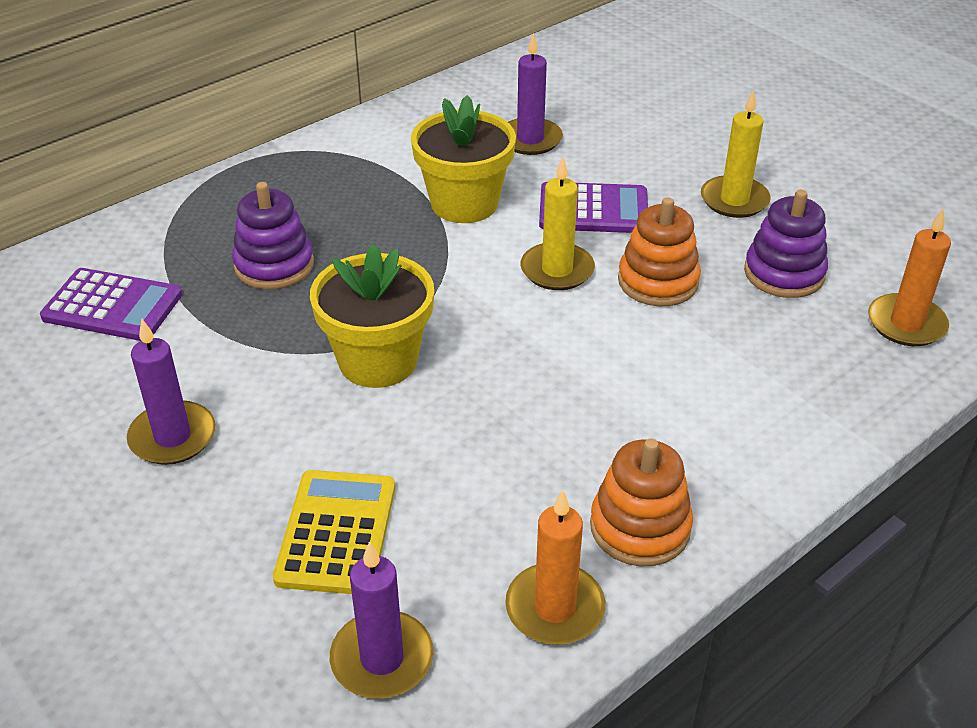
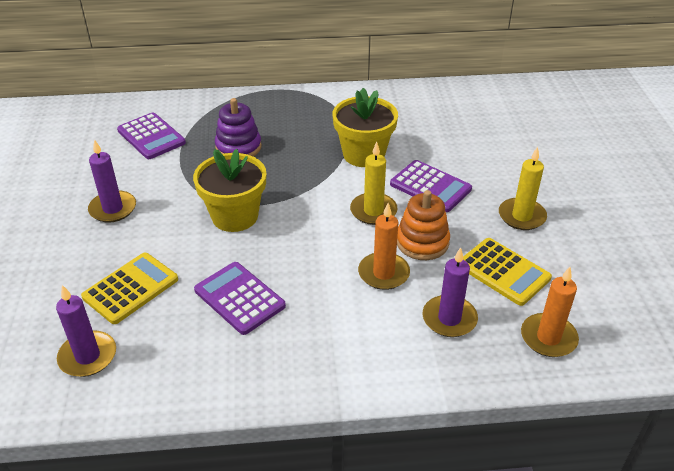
camera: 35 degrees right, 0 degrees up
orange candle [505,490,605,645] -> orange candle moved to [358,203,410,290]
purple candle [508,33,563,155] -> purple candle moved to [423,247,478,337]
orange stacking toy [590,438,693,566] -> none
purple stacking toy [744,190,828,298] -> yellow calculator [463,238,552,306]
none -> purple calculator [194,262,286,335]

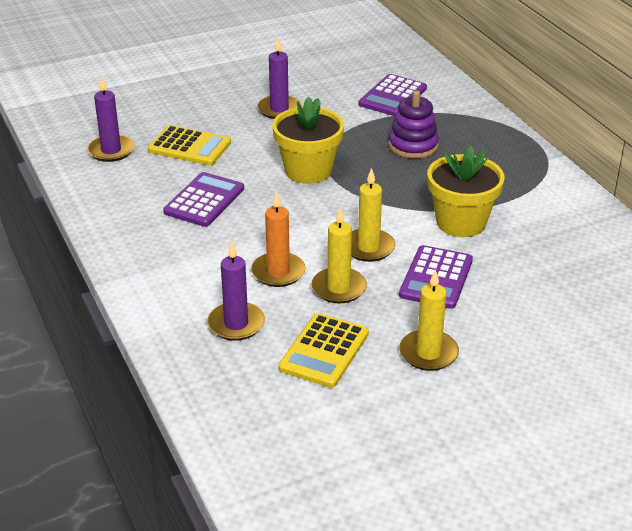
camera: 70 degrees right, 5 degrees down
orange stacking toy [397,190,450,260] -> yellow candle [311,207,367,304]
orange candle [521,267,579,357] -> none

